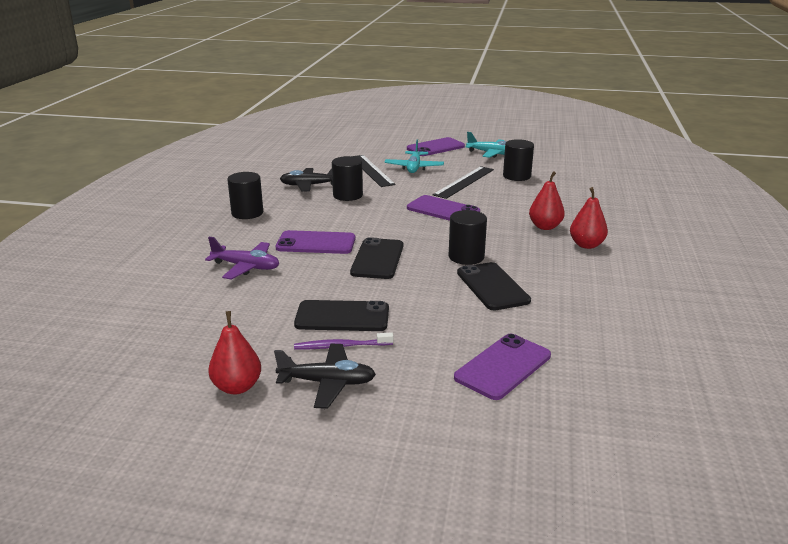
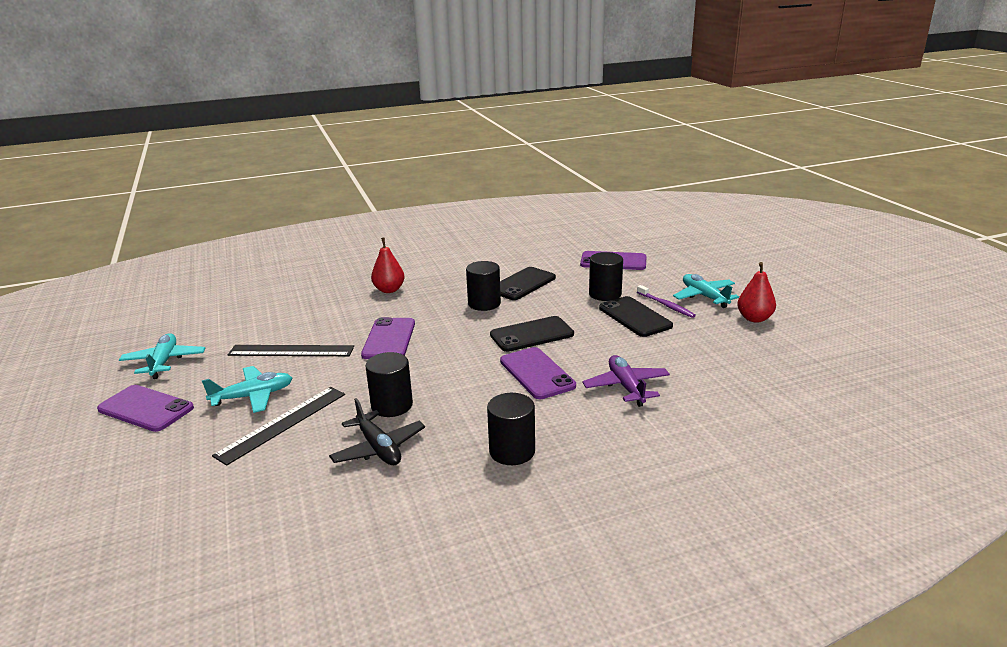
camera: 120 degrees left, 0 degrees up
black plane [274,344,376,409] -> turquoise plane [673,274,739,308]
black cylinder [503,139,534,181] -> black cylinder moved to [589,252,623,301]
red pear [570,187,608,249] -> none

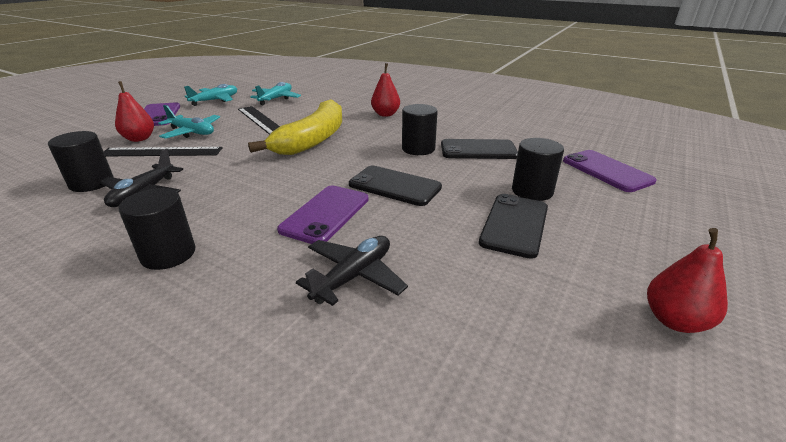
camera: 50 degrees right, 5 degrees up
purple phone [361,317,415,359] -> yellow banana [248,100,342,155]
black cylinder [365,352,413,417] -> black cylinder moved to [48,131,114,192]
purple plane [582,355,670,407] -> black plane [296,236,408,306]
purple toothbrush [637,285,696,318] -> none
turquoise plane [673,274,739,308] -> turquoise plane moved to [250,82,301,105]
none -> red pear [115,81,154,142]

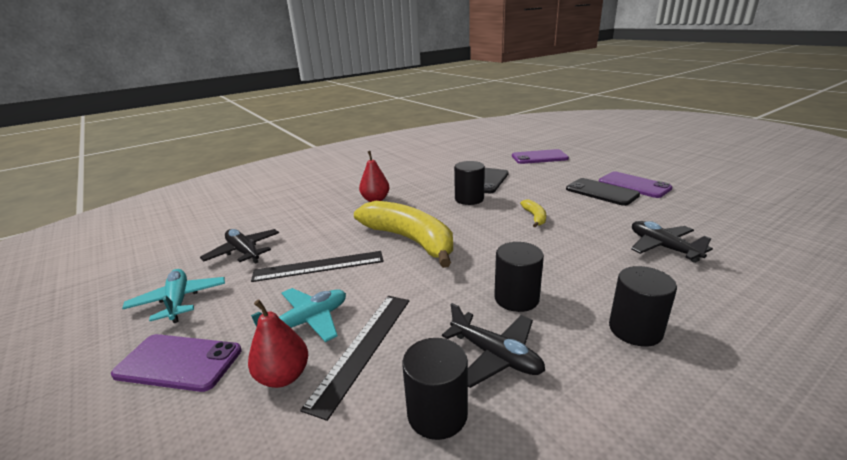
camera: 65 degrees left, 5 degrees down
turquoise plane [250,82,301,105] -> black plane [200,229,279,264]
purple phone [277,185,369,244] -> purple phone moved to [599,172,672,198]
black phone [349,166,442,206] -> yellow banana [520,199,546,227]
black cylinder [512,138,564,201] -> black cylinder moved to [494,242,544,312]
red pear [647,228,728,333] -> none

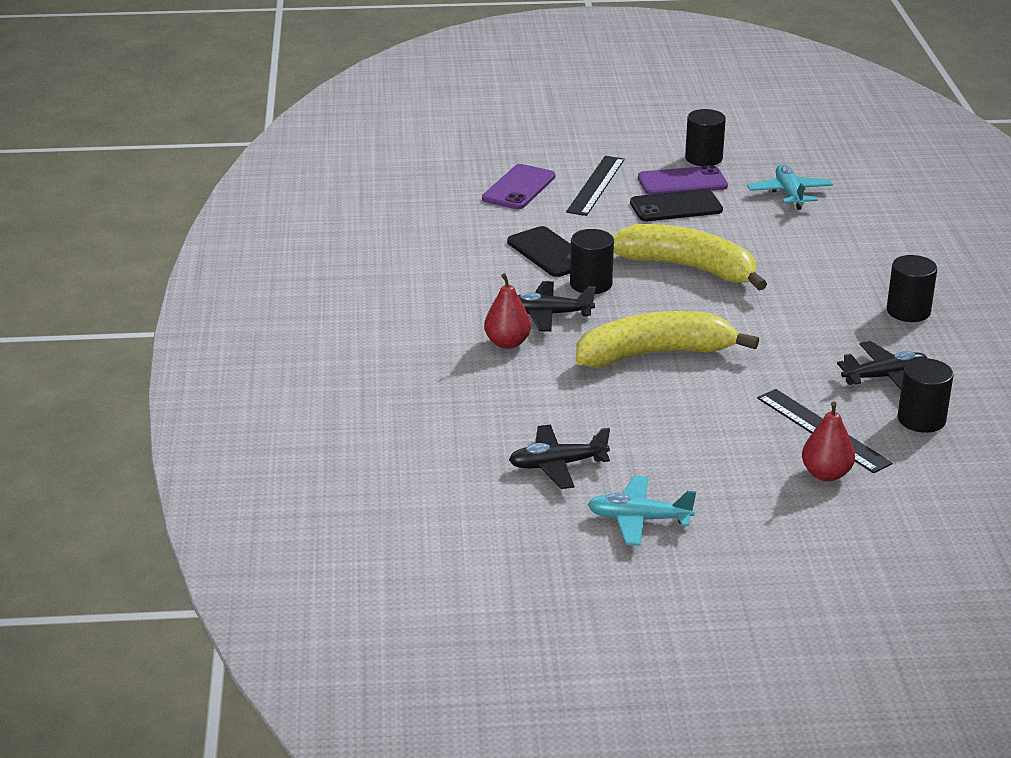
camera: 60 degrees left, 5 degrees up
purple phone [111,334,242,392] -> none
black ruler [251,251,384,282] -> black ruler moved to [566,156,625,216]
turquoise plane [251,288,346,342] -> turquoise plane moved to [747,164,833,210]
black cylinder [494,242,544,312] -> black cylinder moved to [685,109,726,166]
yellow banana [520,199,546,227] -> yellow banana [613,224,767,290], size x2.43
black plane [631,221,713,263] -> black plane moved to [518,281,596,332]

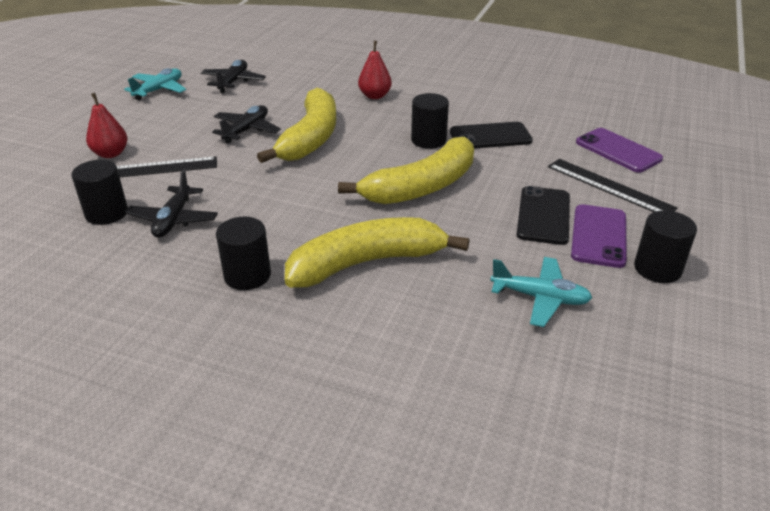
camera: 115 degrees right, 5 degrees up
black plane [518,281,596,332] -> black plane moved to [212,105,281,144]
none -> yellow banana [285,217,469,288]

